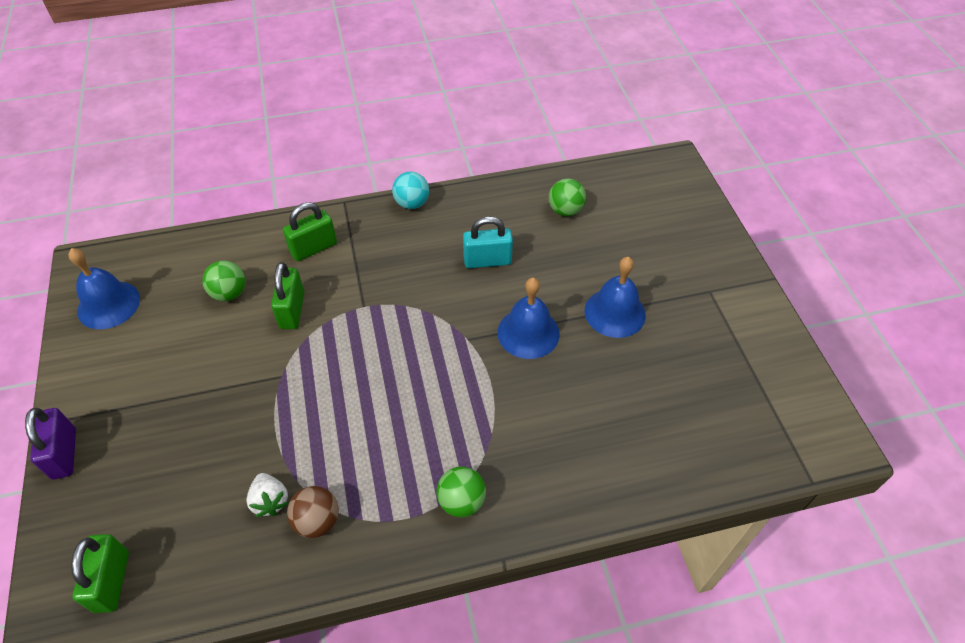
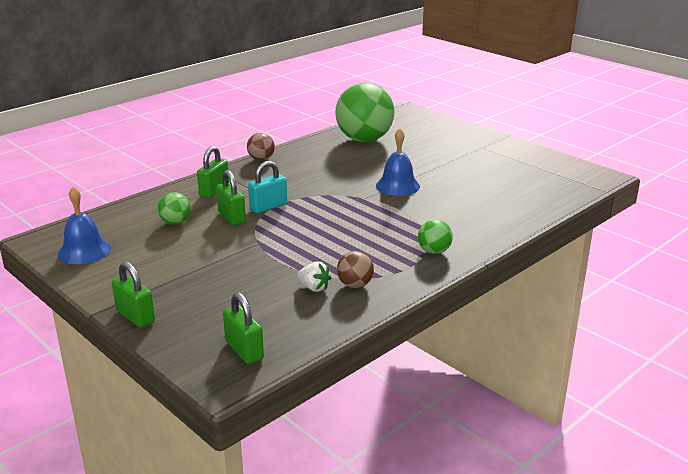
camera: 30 degrees left, 25 degrees down
purple padlock [25,408,76,479] -> green padlock [112,261,155,328]
turquoise ball [392,172,429,209] -> brown ball [247,133,275,161]
turquoise padlock [463,216,513,268] -> turquoise padlock moved to [248,161,287,213]
green ball [549,179,586,216] -> green ball [335,82,394,142], size x2.22
blue bell [585,257,646,338] -> none

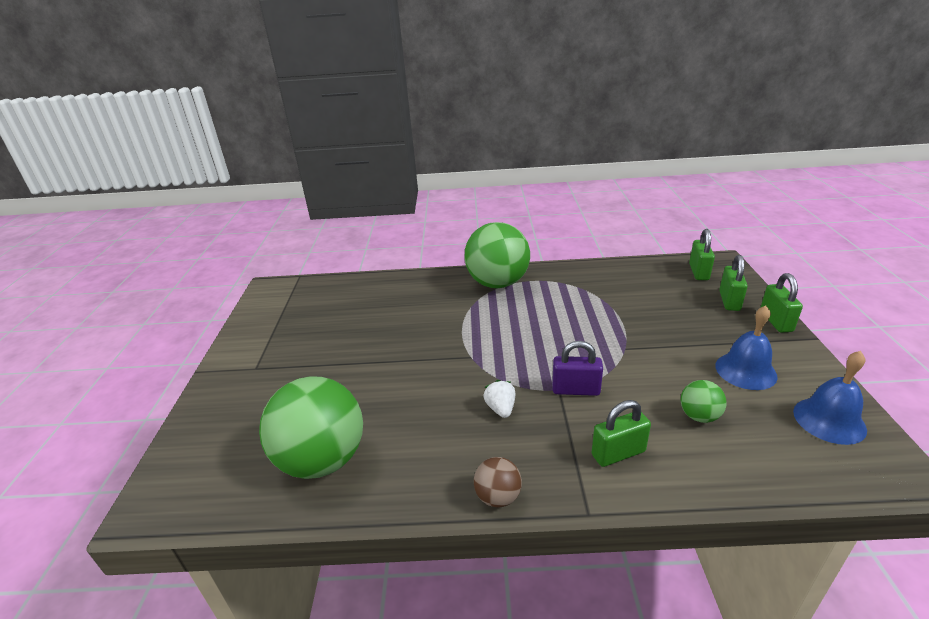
camera: 135 degrees left, 5 degrees up
green padlock [216,170,246,225] -> green padlock moved to [719,255,748,311]
turquoise padlock [248,161,287,213] -> purple padlock [552,341,603,396]
white strawberry [297,262,331,292] -> white strawberry moved to [483,380,515,418]
brown ball [337,251,374,288] -> none
blue bell [376,129,420,196] -> blue bell moved to [715,306,778,390]
green ball [418,219,453,254] -> green ball [464,222,530,288], size x2.22

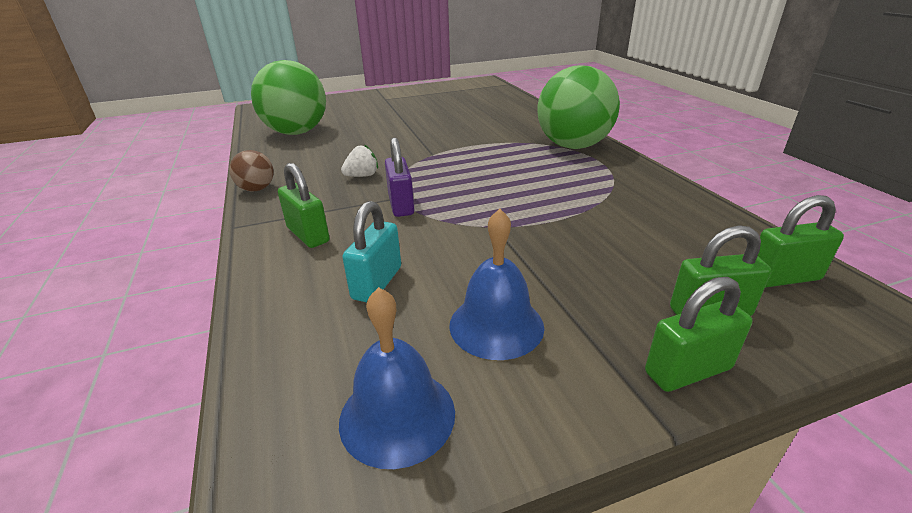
camera: 70 degrees right, 0 degrees up
green ball [681,380,727,423] -> turquoise padlock [342,201,401,302]

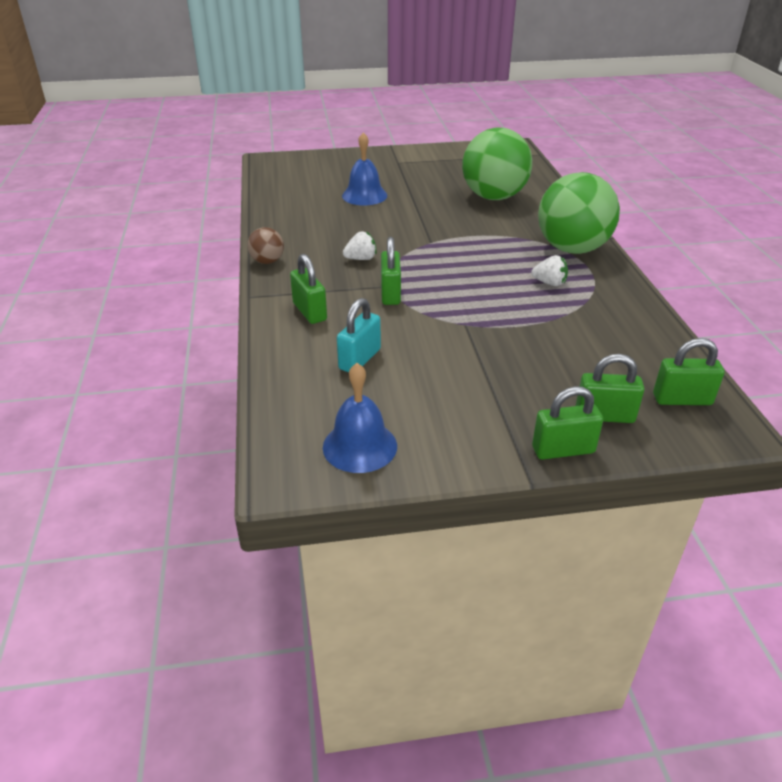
camera: 10 degrees right, 5 degrees up
green ball [251,60,326,135] -> green ball moved to [462,127,532,200]
purple padlock [385,137,414,217] -> green padlock [381,237,401,305]
blue bell [449,209,544,360] -> blue bell moved to [342,132,387,205]
none -> white strawberry [531,255,568,286]

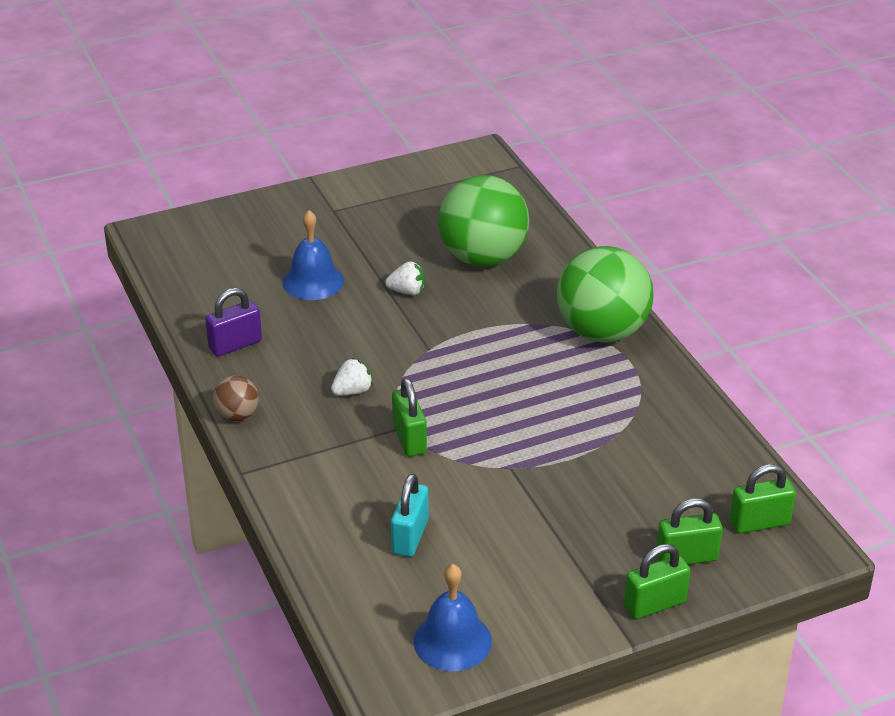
camera: 15 degrees left, 0 degrees up
green padlock [290,254,327,324] -> none
white strawberry [531,255,568,286] -> white strawberry moved to [385,261,425,295]
none -> purple padlock [205,288,262,356]

